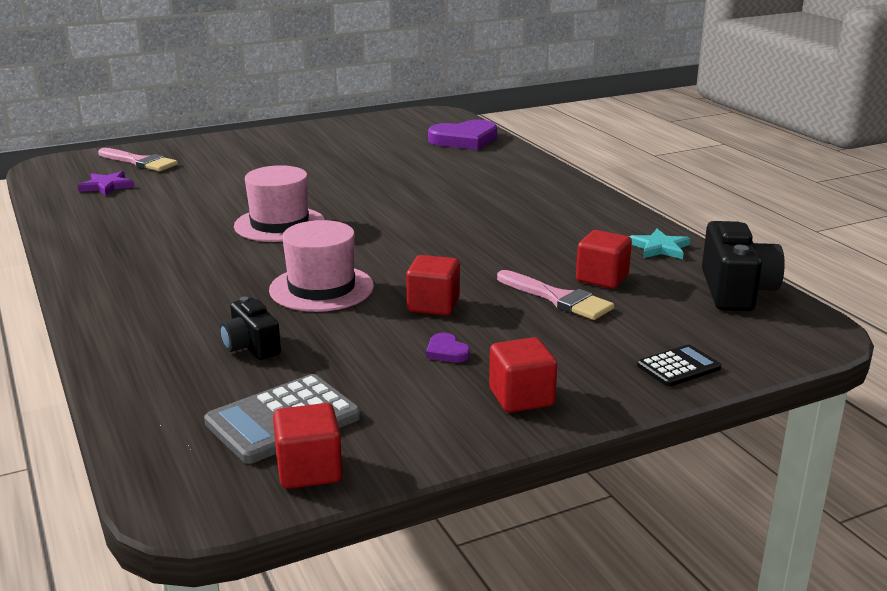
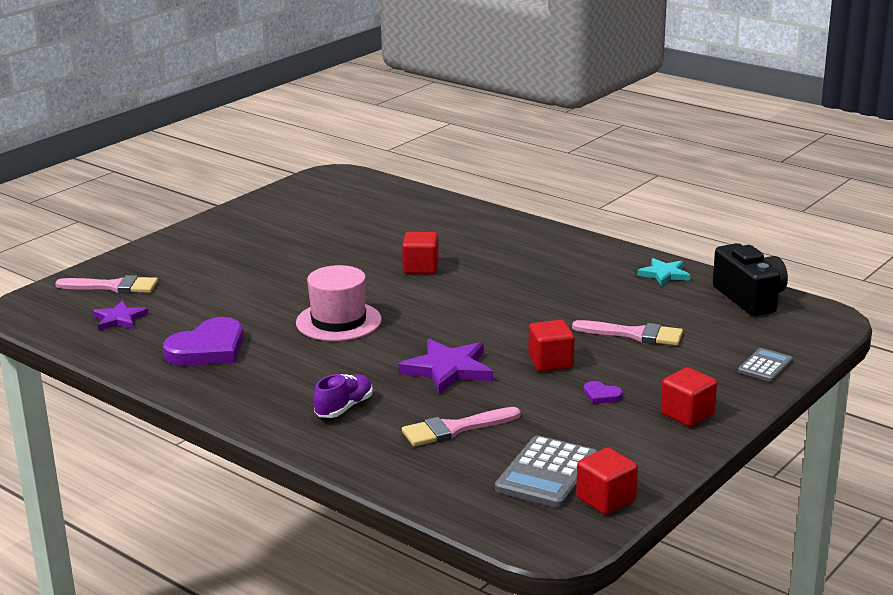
camera: 25 degrees left, 0 degrees up
black camera [220,297,281,360] -> pink brush [402,407,521,446]
pink hat [269,220,374,312] -> purple star [398,339,493,394]
purple heart [428,120,497,150] -> purple heart moved to [163,317,244,366]
red cube [576,230,632,289] -> red cube moved to [402,232,439,274]
black calculator [637,344,721,387] -> grey calculator [738,348,793,382]
none -> purple shoe [313,374,373,418]

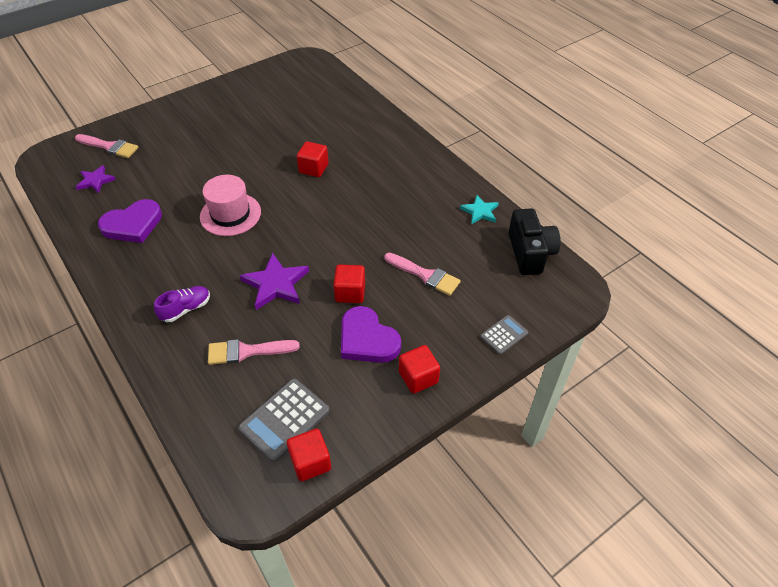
camera: 15 degrees right, 25 degrees up
purple heart [584,381,623,404] -> purple heart [341,306,401,363], size x2.30

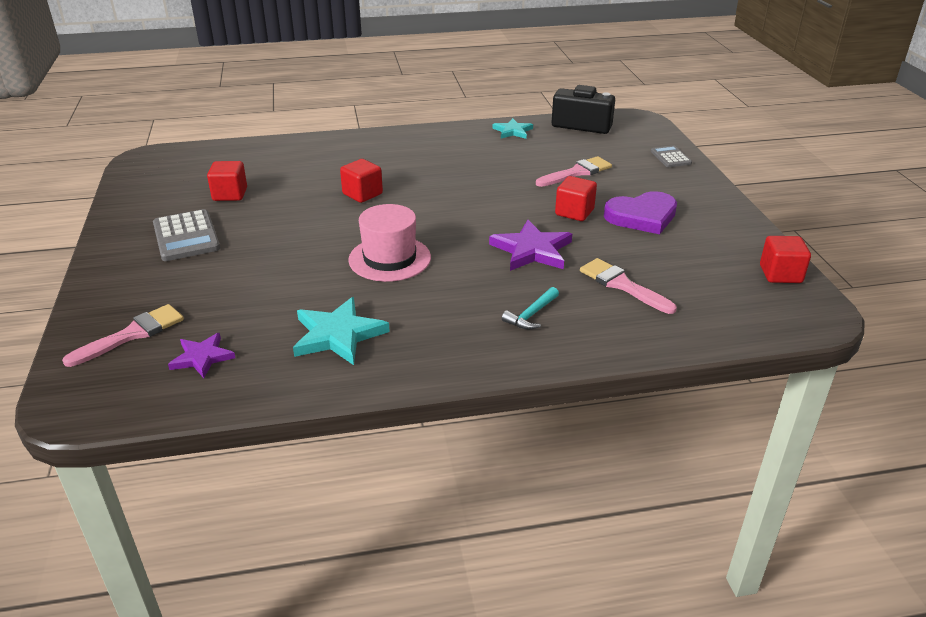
camera: 65 degrees left, 15 degrees down
purple heart [98,199,162,243] -> turquoise star [293,297,390,365]
purple shoe [154,286,210,322] -> turquoise hammer [502,287,559,330]
pink brush [208,339,300,365] -> pink brush turned 120 degrees clockwise [580,258,677,314]
grey calculator [238,379,330,462] -> grey calculator moved to [153,209,220,261]
red cube [399,345,440,394] -> red cube moved to [207,161,247,201]

